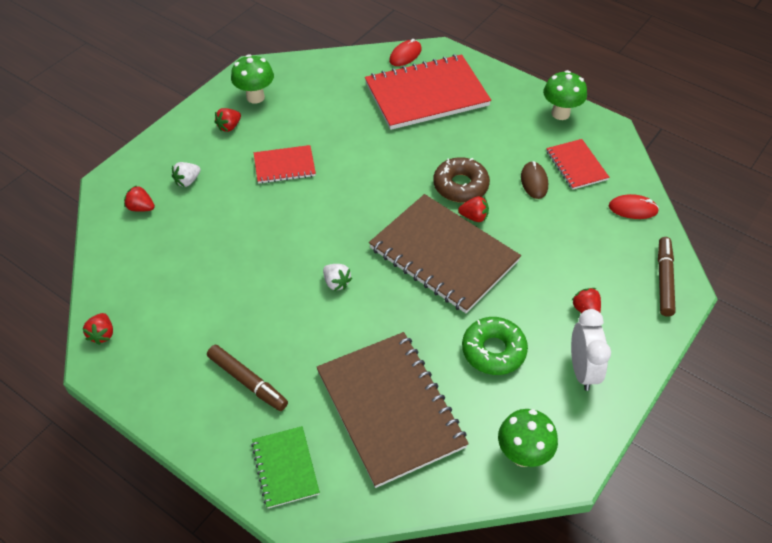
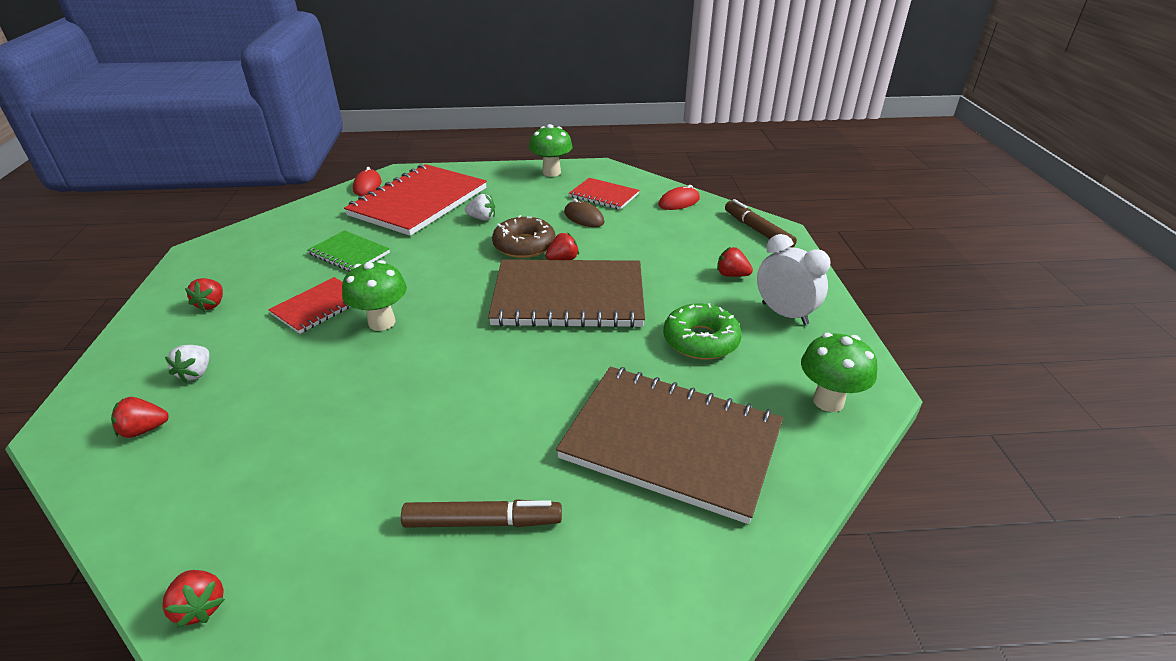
camera: 40 degrees left, 15 degrees down
green mushroom [231,54,274,104] -> green mushroom moved to [342,260,407,331]
green notebook [251,426,320,508] -> green notebook moved to [307,230,390,271]
white strawberry [323,264,352,291] -> white strawberry moved to [465,194,495,220]

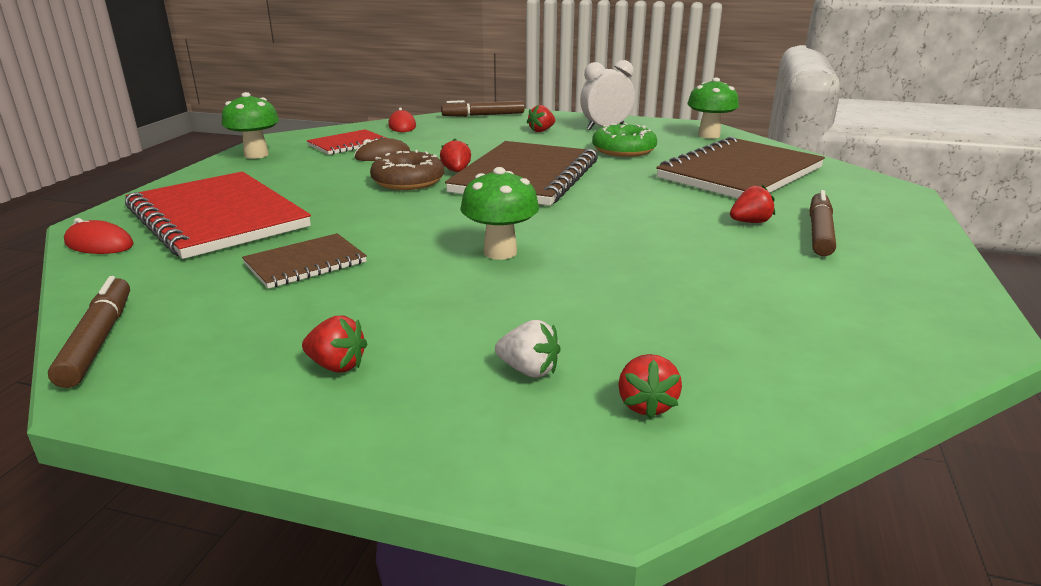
camera: 70 degrees left, 10 degrees down
red strawberry [162,570,225,628] -> red strawberry moved to [730,185,775,223]
red notebook [268,277,350,334] -> none
green notebook [307,230,390,271] -> brown notebook [242,233,367,289]
white strawberry [465,194,495,220] -> none
none -> brown marker [48,276,130,388]

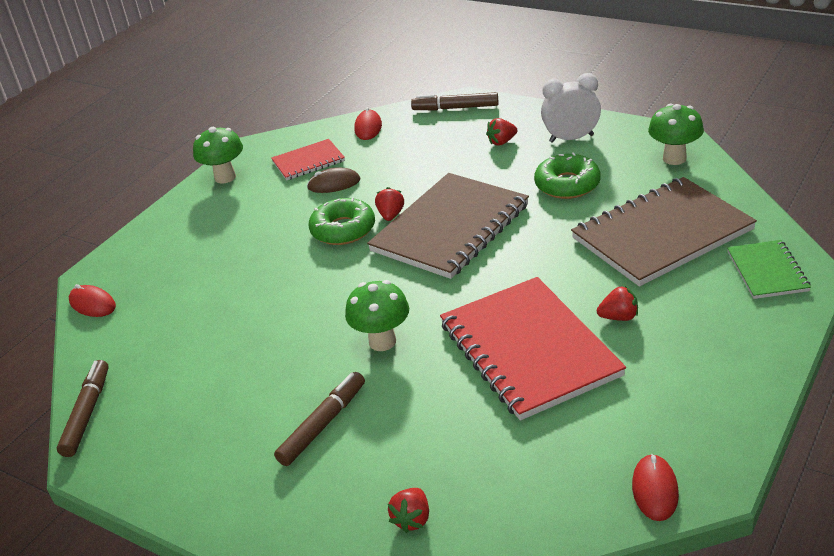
camera: 20 degrees right, 10 degrees up
red notebook [125,171,311,259] -> red notebook moved to [440,277,626,421]
brown notebook [242,233,367,289] -> none
red strawberry [302,316,367,373] -> none
brown donut [370,150,444,190] -> green donut [309,198,375,245]
white strawberry [495,320,561,378] -> none
brown marker [809,190,836,256] -> brown marker moved to [274,372,365,466]
none -> red mouse [632,454,679,521]
none -> green notebook [727,240,811,299]

